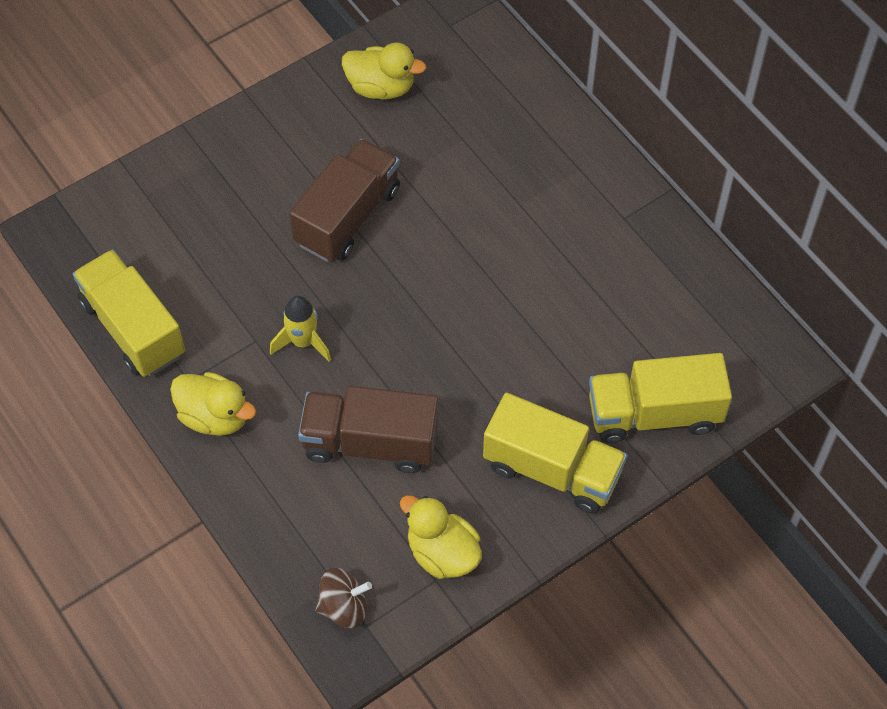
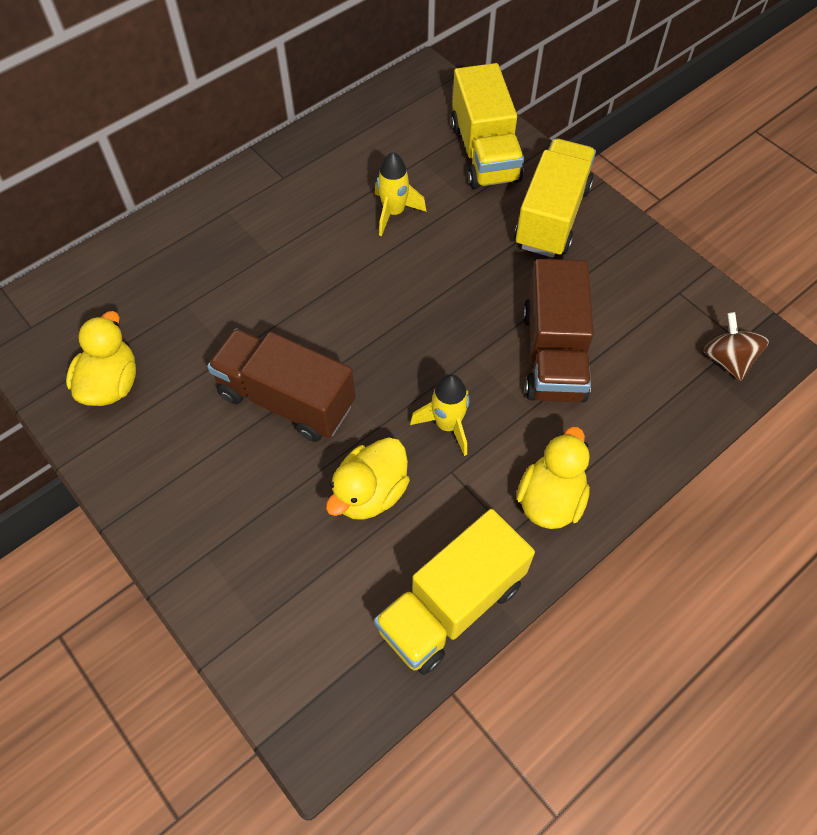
camera: 95 degrees left, 0 degrees up
yellow duck [400,495,482,579] -> yellow duck moved to [326,437,410,520]
none -> yellow rocket [375,152,426,236]

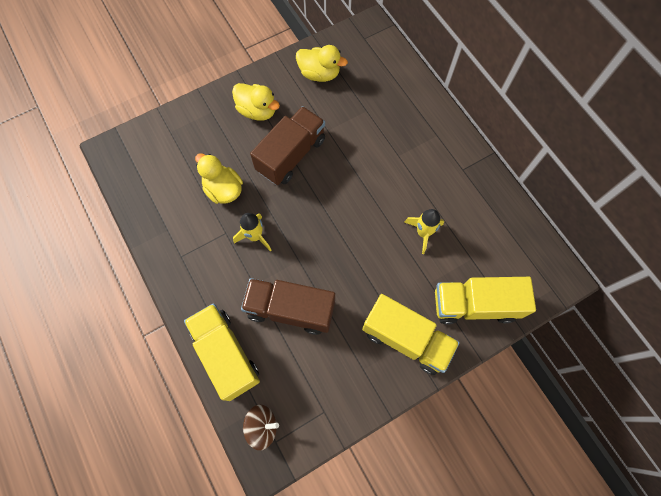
camera: 100 degrees right, 10 degrees up
yellow truck [374,509,535,675] -> yellow truck moved to [184,303,260,401]
yellow duck [517,427,590,529] -> yellow duck moved to [232,83,280,121]

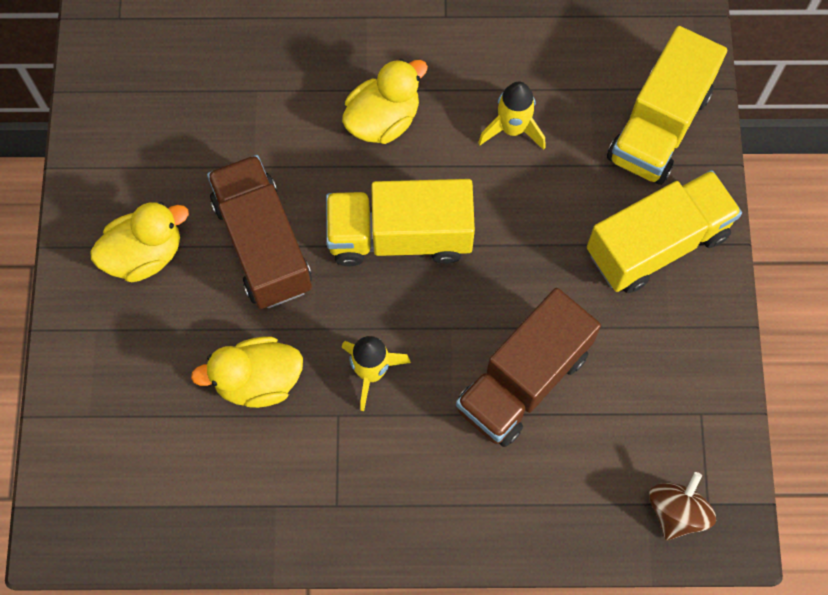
camera: 60 degrees left, 0 degrees up
yellow truck [184,303,260,401] -> yellow truck moved to [326,179,475,266]
yellow duck [296,45,348,82] -> yellow duck moved to [342,59,428,144]

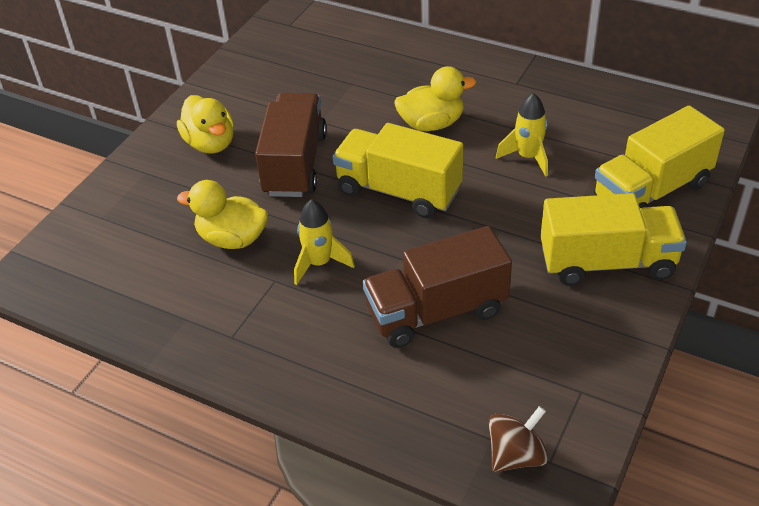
camera: 30 degrees right, 25 degrees down
yellow duck [90,202,189,282] -> yellow duck turned 60 degrees clockwise [177,95,234,153]

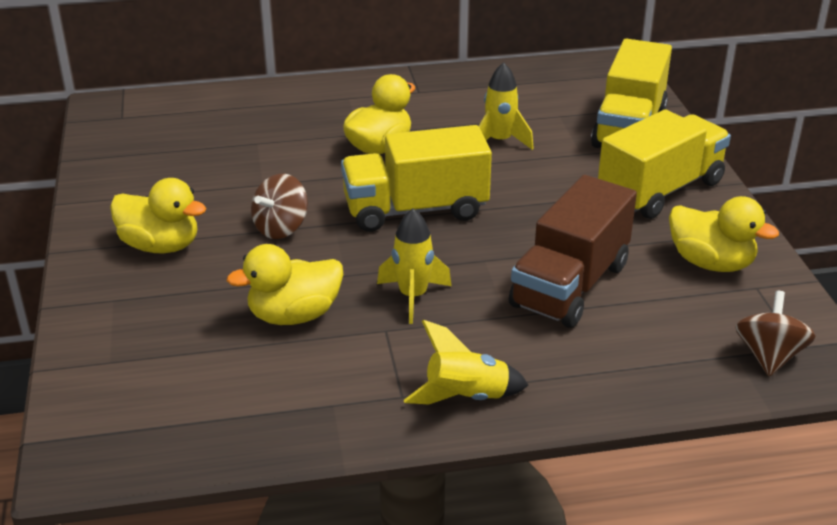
camera: 40 degrees left, 10 degrees down
brown truck [255,93,327,197] -> brown spinning top [251,174,308,239]
none -> yellow rocket [404,320,529,404]
none -> yellow duck [669,196,779,272]

